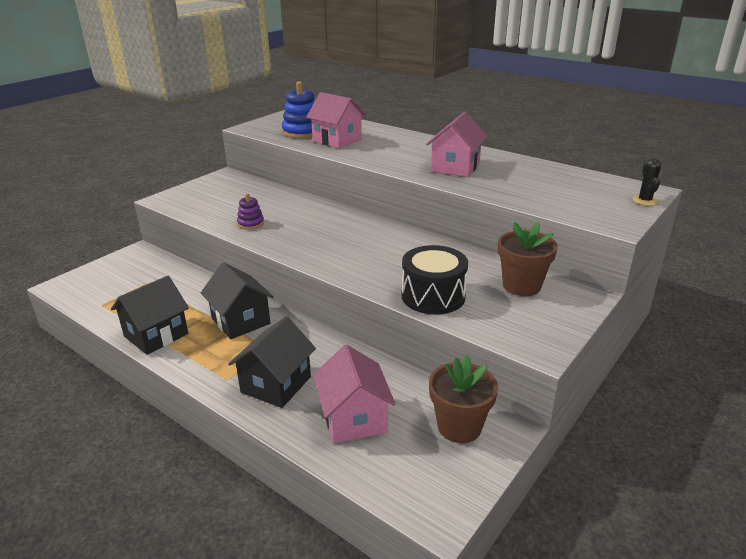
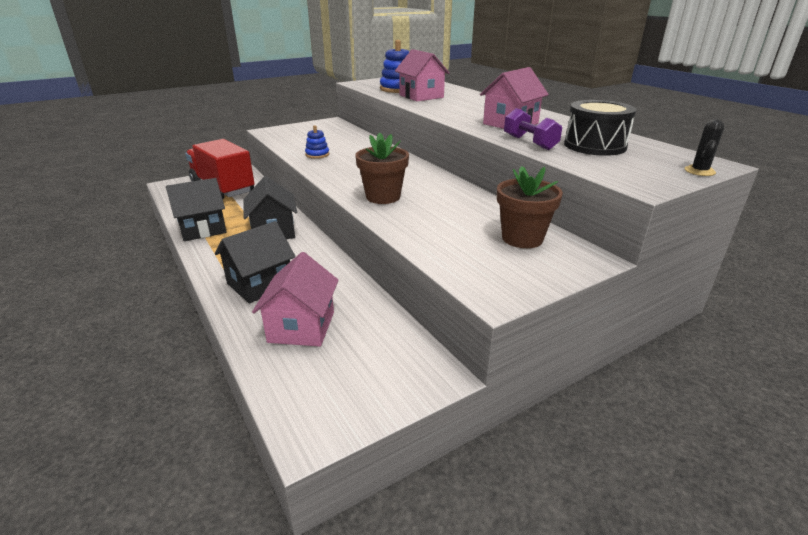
camera: 20 degrees right, 0 degrees up
purple stacking toy [237,193,264,230] -> blue stacking toy [305,125,329,159]
black drum [402,245,468,314] -> black drum moved to [564,100,636,156]
brown flower pot [429,355,498,443] -> brown flower pot moved to [355,132,409,204]
none -> red truck [185,139,254,199]
none -> purple dumbbell [504,108,562,150]

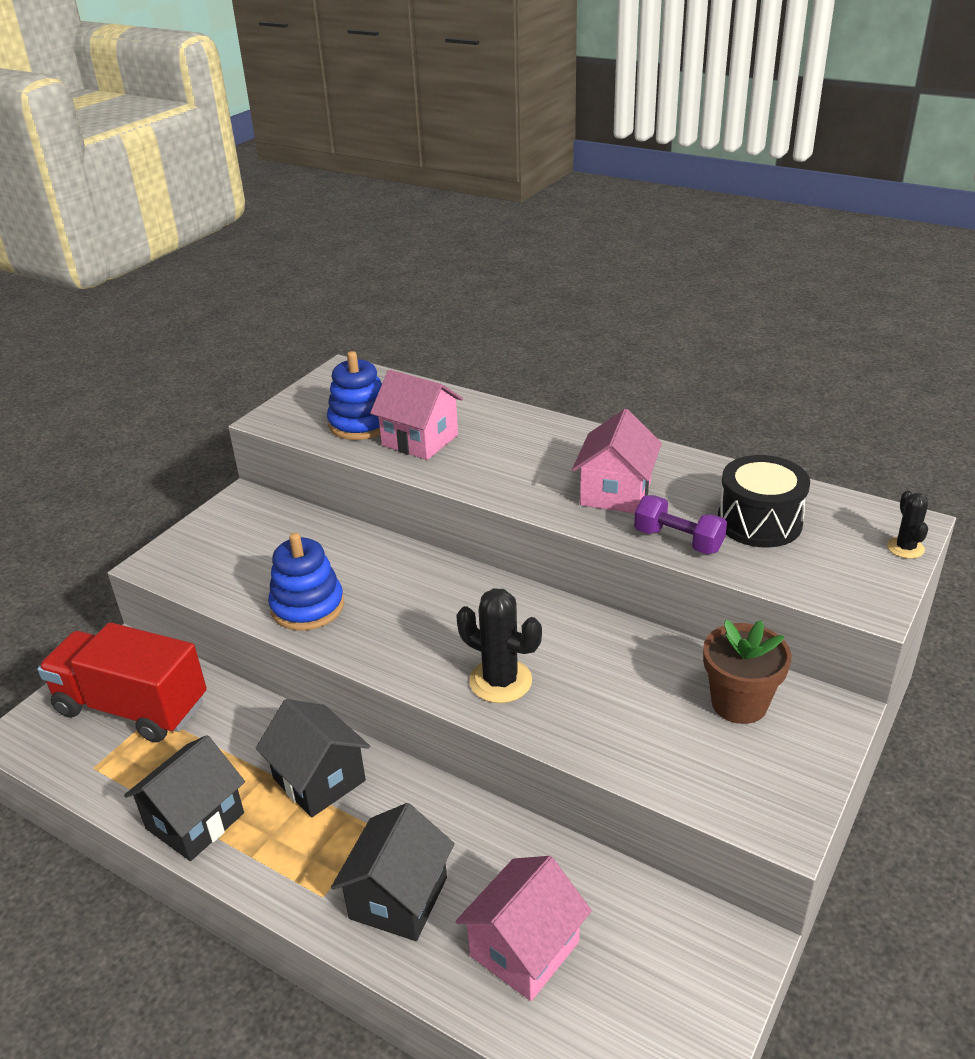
camera: 25 degrees left, 5 degrees up
pink house [252,252,339,347] -> pink house turned 60 degrees clockwise [456,856,592,1001]
blue stacking toy [305,125,329,159] -> blue stacking toy [268,533,344,631], size x1.77
brown flower pot [355,132,409,204] -> black cactus [456,588,542,703]

